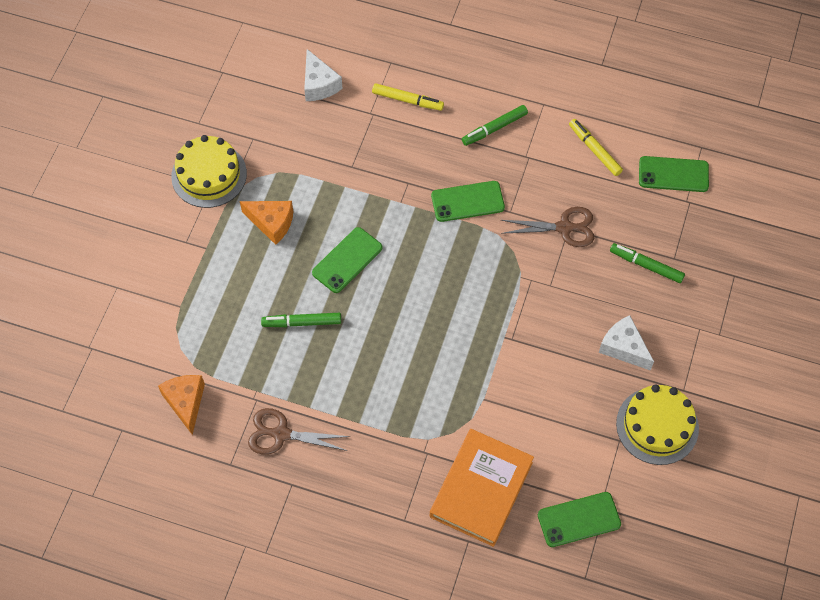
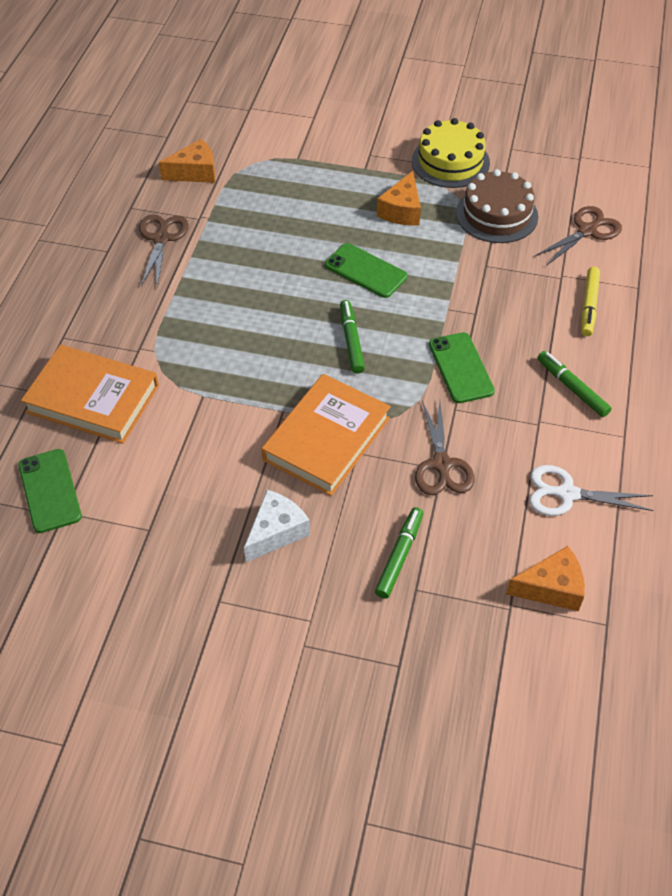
camera: 85 degrees right, 10 degrees down
green marker [261,313,341,327] -> green marker moved to [340,300,365,374]
white cheese [304,49,343,101] -> brown scissors [535,206,622,266]
yellow marker [569,119,623,176] -> white scissors [529,465,654,516]
yellow cake [616,385,699,465] -> none
green phone [639,156,709,192] -> orange cheese [506,546,585,611]
none -> orange book [261,374,391,496]
none -> brown cake [456,169,538,243]

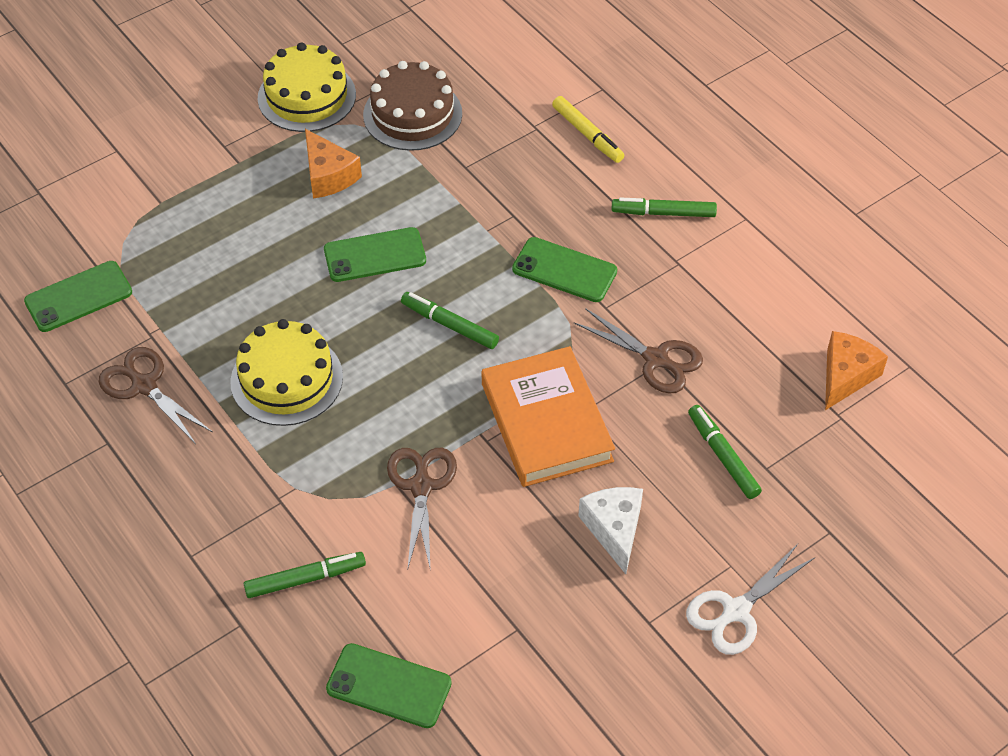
camera: 50 degrees left, 0 degrees up
orange book [21,345,159,444] -> green marker [244,552,366,598]
orange cheese [159,139,215,183] -> green phone [24,261,132,332]
white scissors [529,465,654,516] -> white scissors moved to [686,544,815,655]
brown scissors [535,206,622,266] -> brown scissors moved to [387,448,457,571]
none -> yellow cake [230,319,343,426]

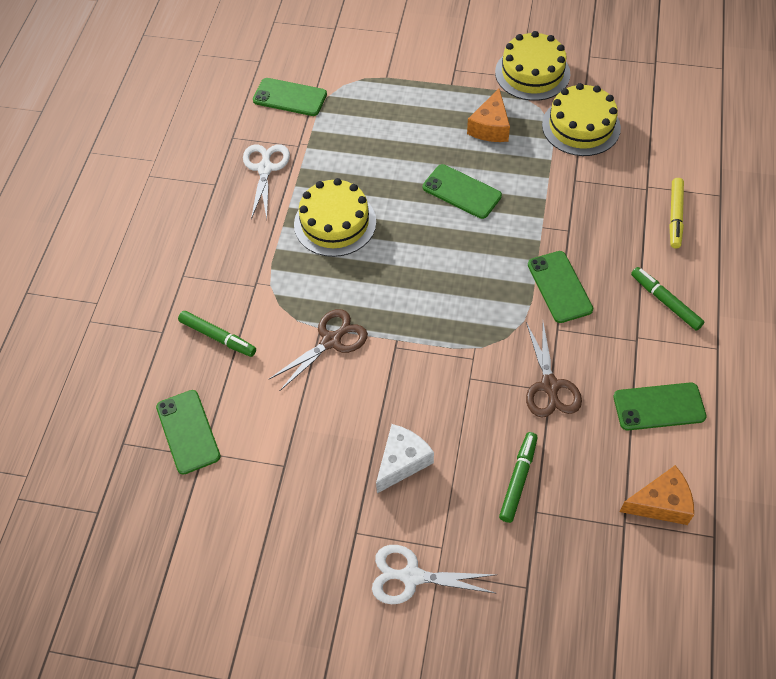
camera: 50 degrees right, 5 degrees up
brown scissors [98,347,213,444] -> white scissors [243,144,290,219]
brown cake [363,61,462,151] -> yellow cake [542,83,621,156]
green marker [401,292,499,349] -> none
orange book [482,346,615,487] -> none
none -> green phone [613,382,707,431]

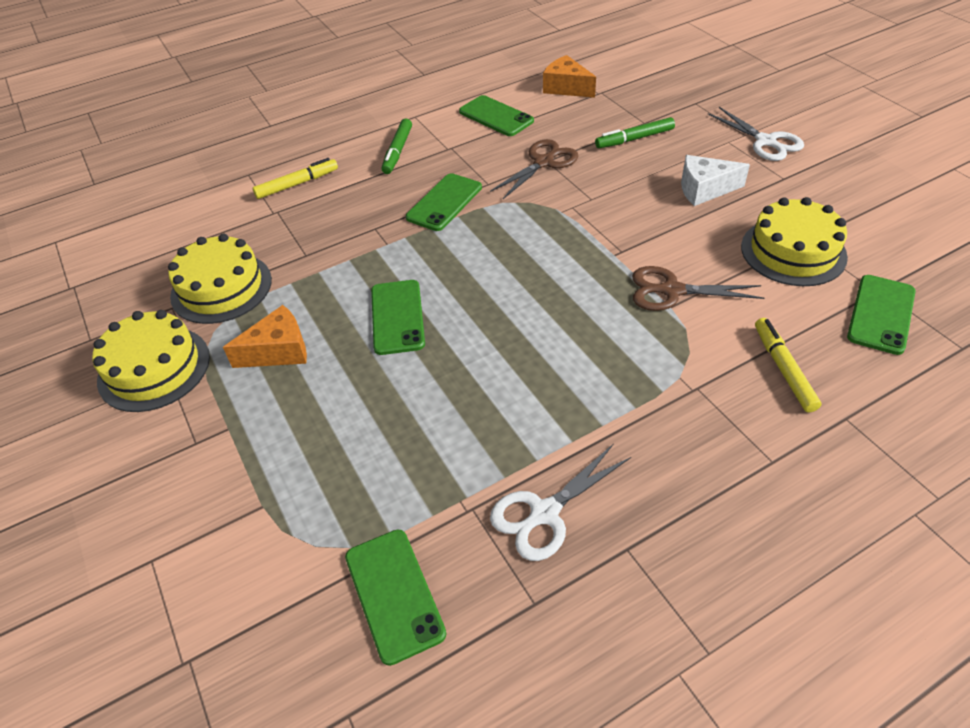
camera: 130 degrees left, 10 degrees down
green marker [178,311,256,357] -> yellow marker [755,318,821,412]
yellow cake [294,178,376,257] -> yellow cake moved to [741,197,848,286]

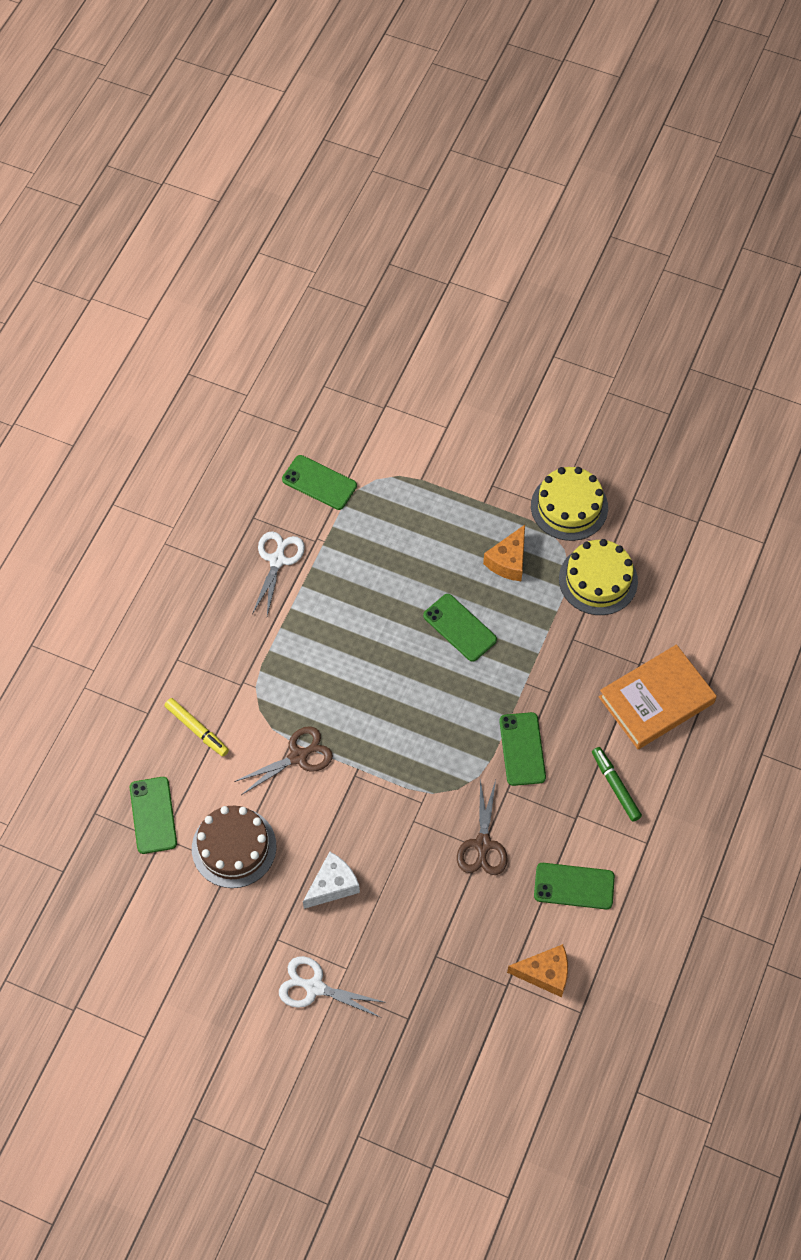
camera: 140 degrees right, 15 degrees up
yellow marker [253,158,338,199] -> orange book [599,645,717,749]
green marker [595,117,675,148] -> none
yellow cake [741,197,848,286] -> brown cake [192,806,276,888]

